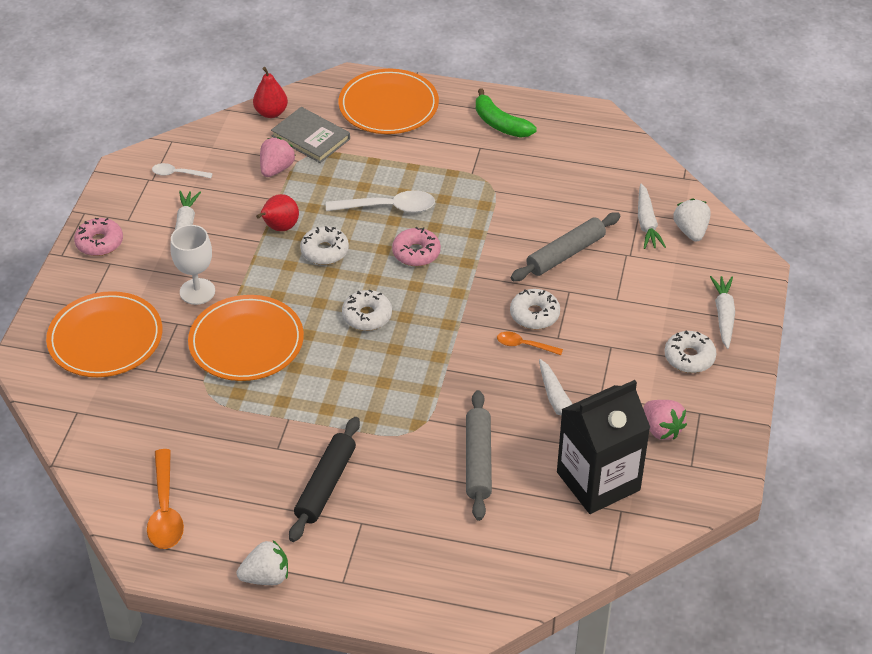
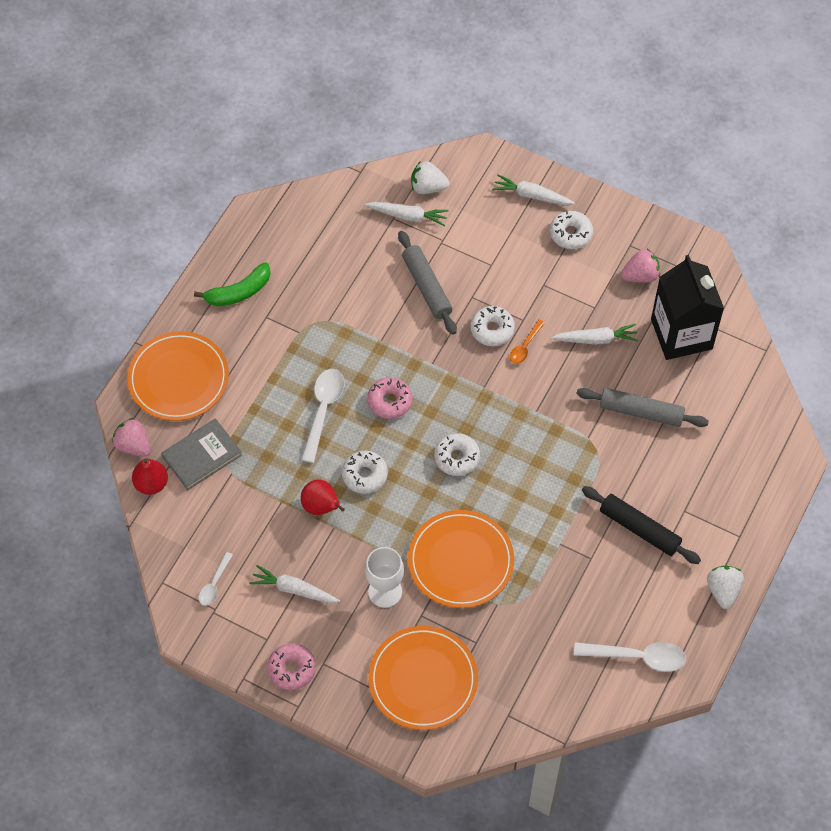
camera: 75 degrees left, 15 degrees up
orange spoon [147,449,184,549] -> white spoon [574,642,686,672]
pink strawberry [260,137,295,177] -> pink strawberry moved to [112,418,151,457]

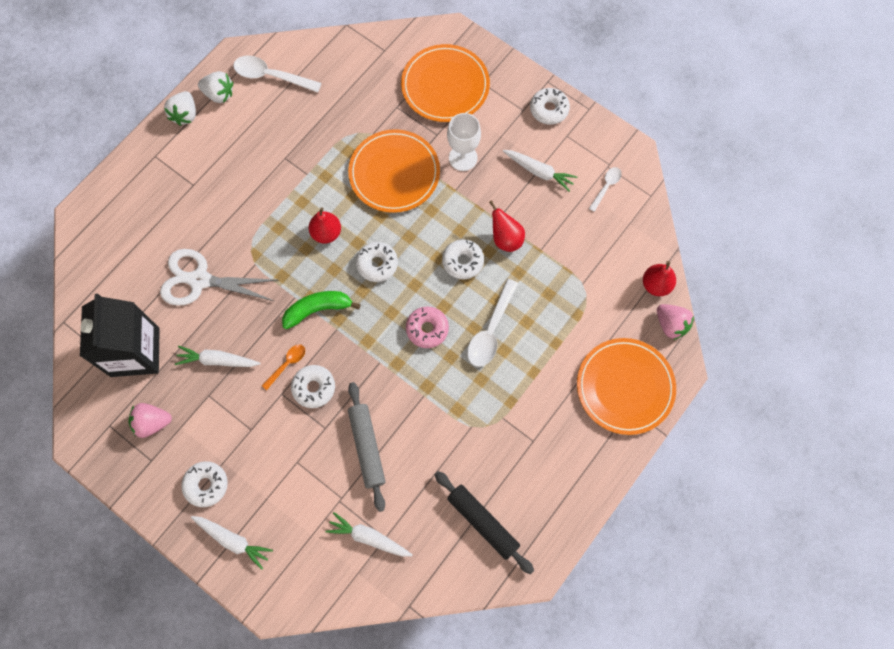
camera: 170 degrees left, 10 degrees up
grey book [161,418,242,490] -> none
green banana [194,262,271,306] -> green banana moved to [282,291,361,329]
pink donut [267,643,316,690] -> white donut [530,88,570,125]
white strawberry [411,161,449,194] -> white strawberry moved to [198,71,233,103]
grey rolling pin [576,388,709,427] -> white scissors [160,249,278,306]
black rolling pin [582,486,701,564] -> black rolling pin moved to [434,471,534,574]
none -> red pear [308,207,341,244]

